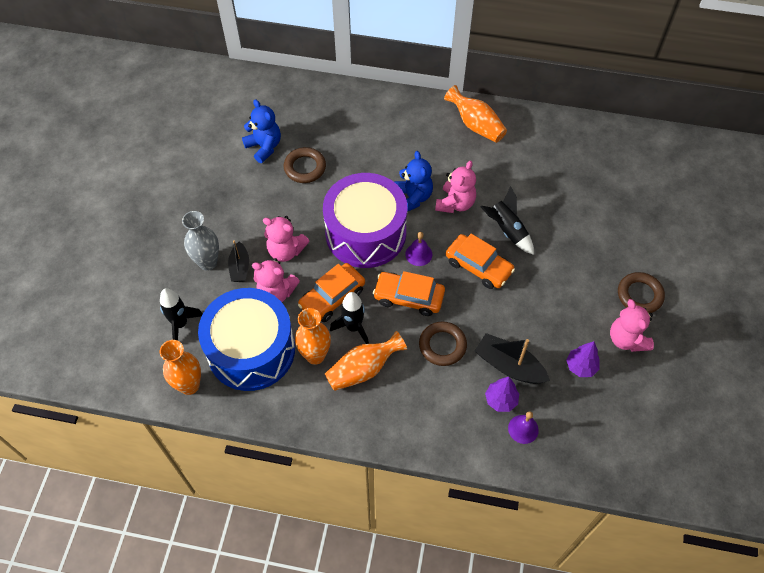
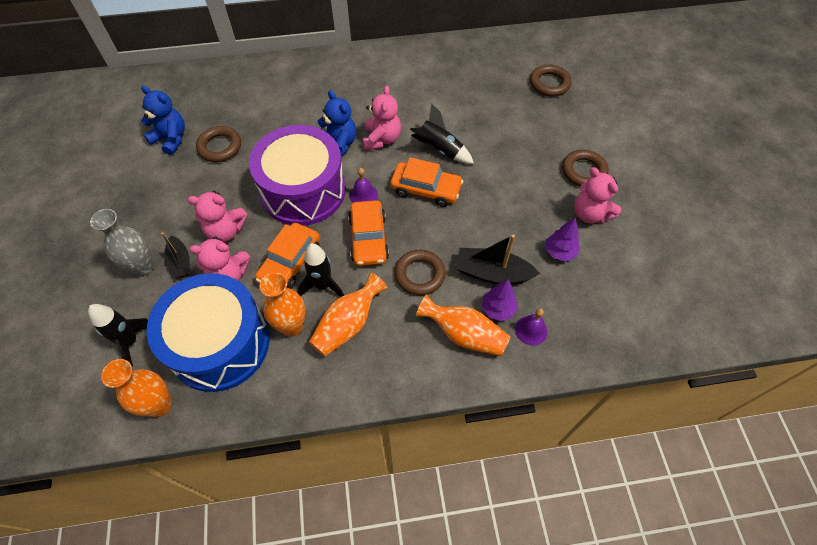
camera: 20 degrees left, 0 degrees up
orange car [373,271,445,316] -> orange car turned 90 degrees counterclockwise [348,200,389,266]
orange vase [444,85,507,143] -> orange vase moved to [416,295,511,356]
none -> brown ring [530,64,571,97]

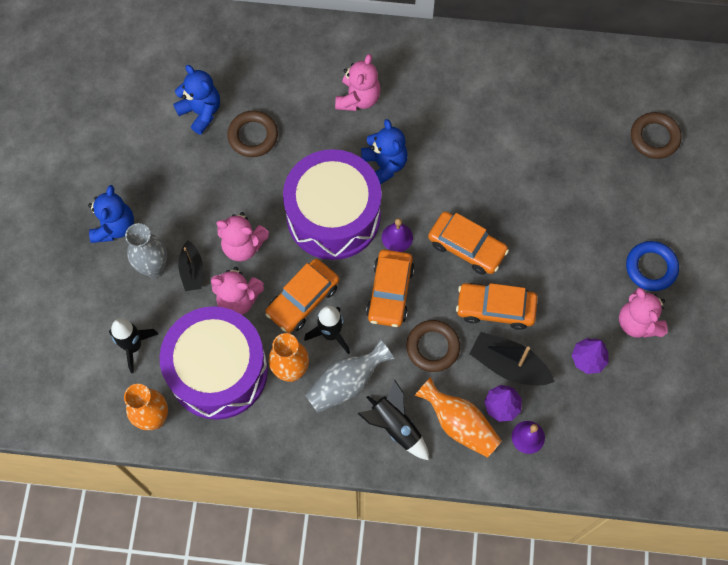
camera: 15 degrees right, 10 degrees up
blue drum [147,273,269,392] -> purple drum [160,306,268,420]
orange vase [309,273,388,357] -> grey vase [305,339,394,413]
pink teddy bear [363,86,401,150] -> pink teddy bear moved to [335,54,381,111]
black rocket [410,103,474,164] -> black rocket moved to [358,379,429,460]
brown ring [562,150,609,186] -> blue ring [626,241,679,291]
none -> blue teddy bear [88,185,134,243]
none -> orange car [456,283,538,330]

